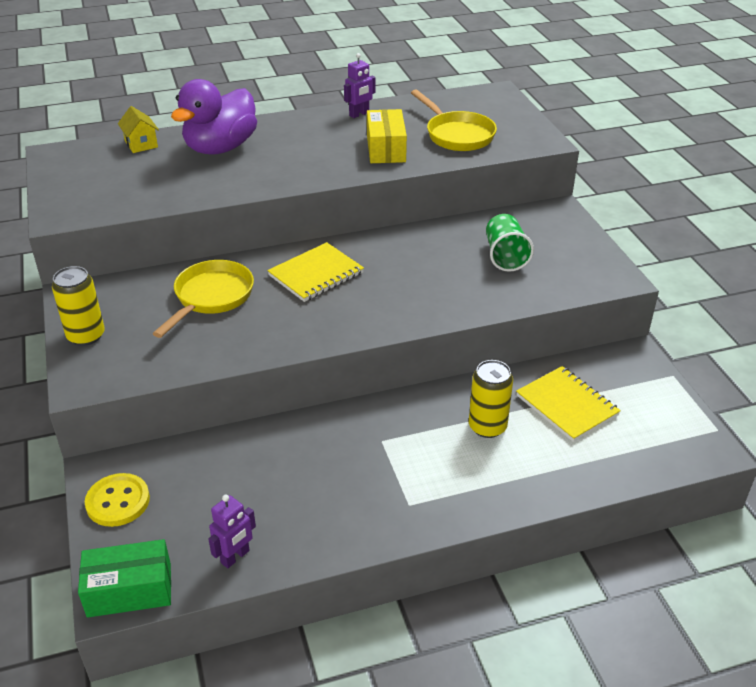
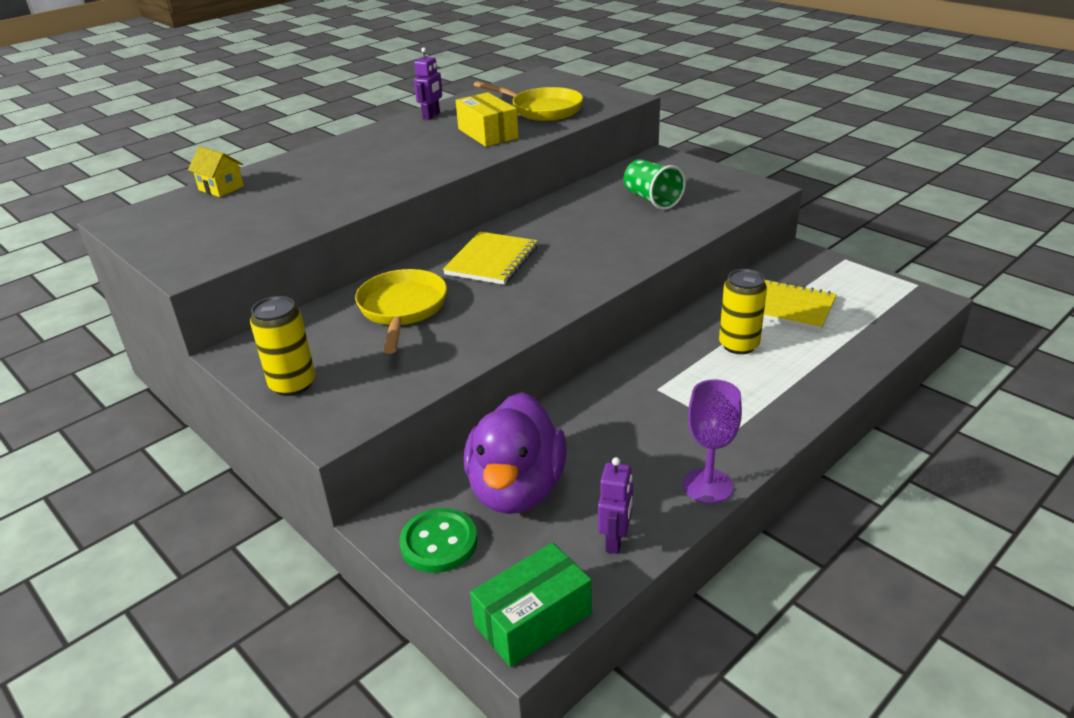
camera: 25 degrees left, 5 degrees down
yellow button [85,473,150,527] -> green button [399,508,478,573]
purple duck [171,79,257,154] -> purple duck moved to [464,392,567,514]
none -> purple goblet [683,379,742,504]

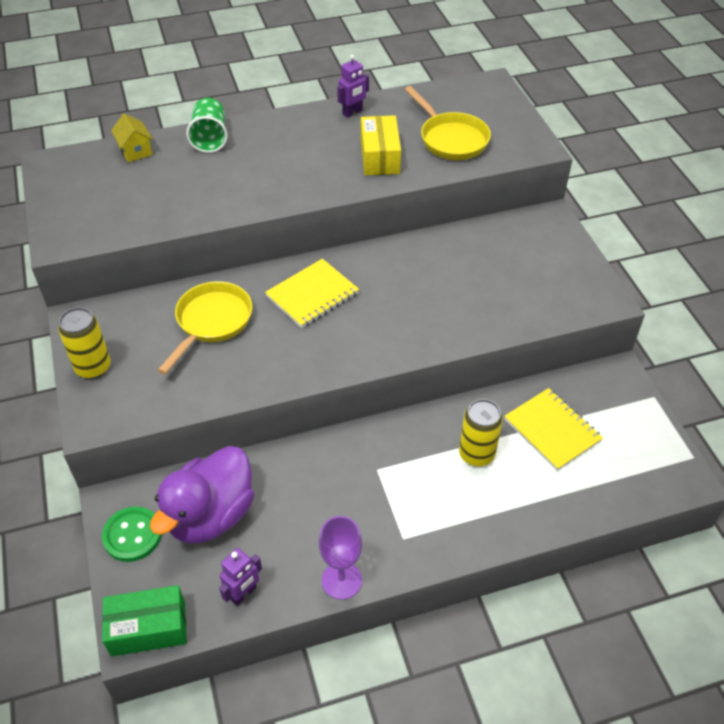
camera: 25 degrees right, 15 degrees up
green cup [624,159,686,210] -> green cup moved to [186,98,228,153]

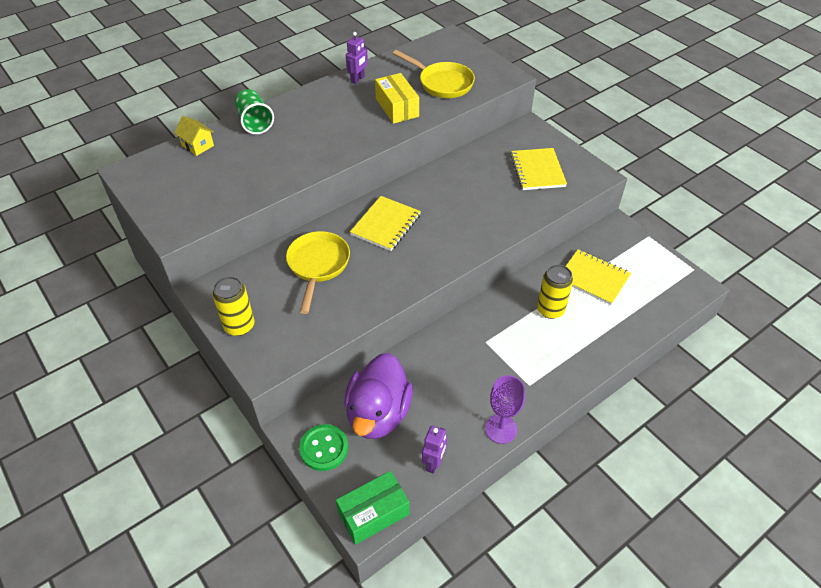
camera: 20 degrees left, 0 degrees up
none -> yellow notebook [510,148,567,190]

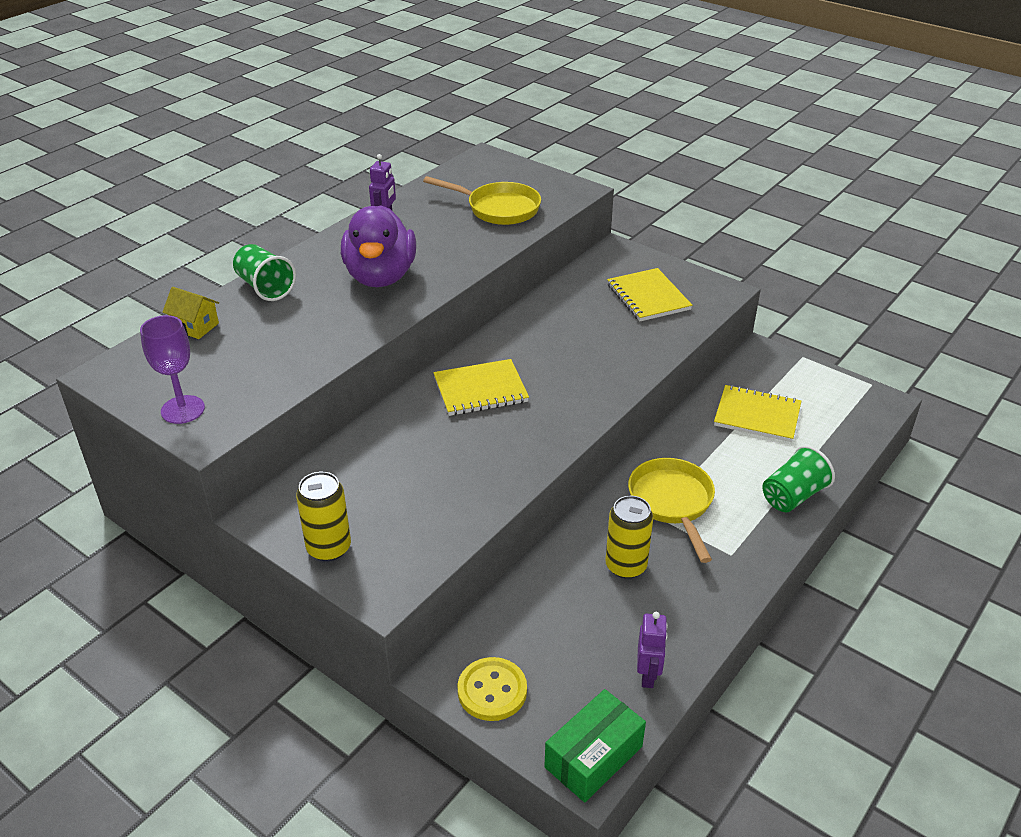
camera: 15 degrees left, 10 degrees down
yellow pan [286,231,350,314] -> yellow pan moved to [628,458,715,563]
green button [299,424,348,471] -> yellow button [458,657,527,721]
purple duck [344,353,413,439] -> purple duck moved to [341,205,416,287]
yellow notebook [350,196,421,251] -> yellow notebook turned 60 degrees clockwise [433,359,529,416]
yellow box [375,73,419,124] -> none
purple goblet [485,375,525,444] -> purple goblet moved to [140,315,205,424]
yellow can [537,265,573,319] -> yellow can moved to [605,496,653,579]
none -> green cup [762,445,835,512]

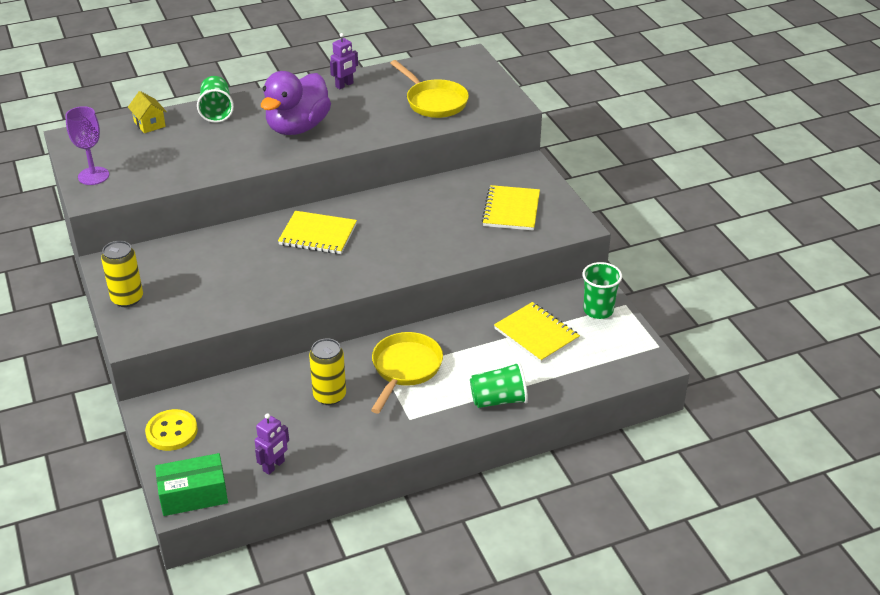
camera: 30 degrees right, 0 degrees up
none -> green cup [582,262,622,319]

